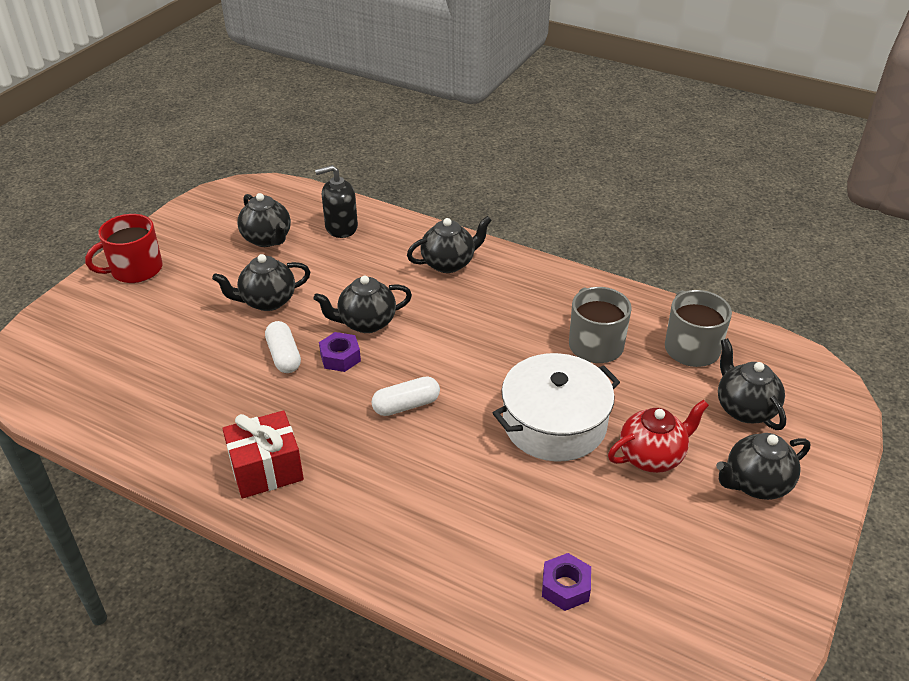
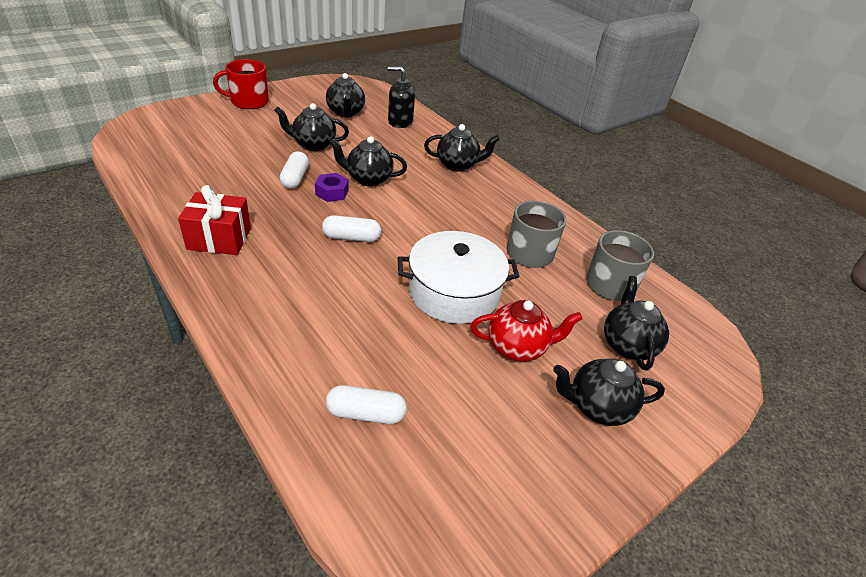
camera: 20 degrees right, 0 degrees up
purple nut [542,553,591,611] -> white capsule [326,385,407,424]

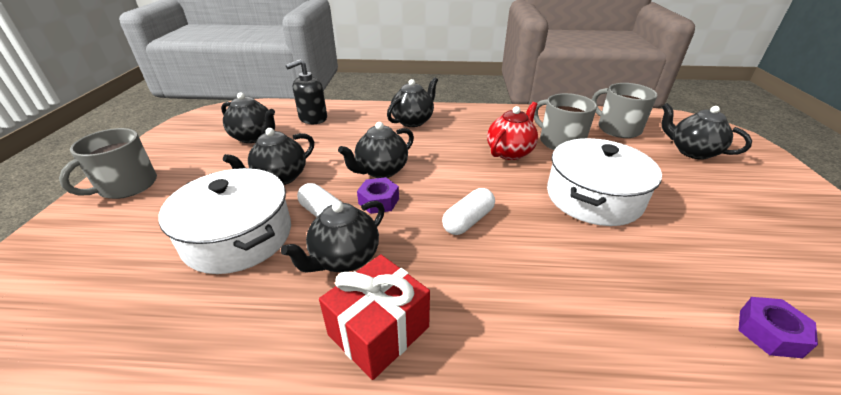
camera: 45 degrees left, 5 degrees down
red mug [213,59,269,110] -> grey mug [59,128,157,199]
white capsule [326,385,407,424] -> purple nut [739,297,818,358]
red teapot [470,300,583,362] -> red teapot moved to [487,102,538,160]
black teapot [553,358,665,426] -> black teapot moved to [281,201,385,273]
none -> white pot [158,168,291,274]

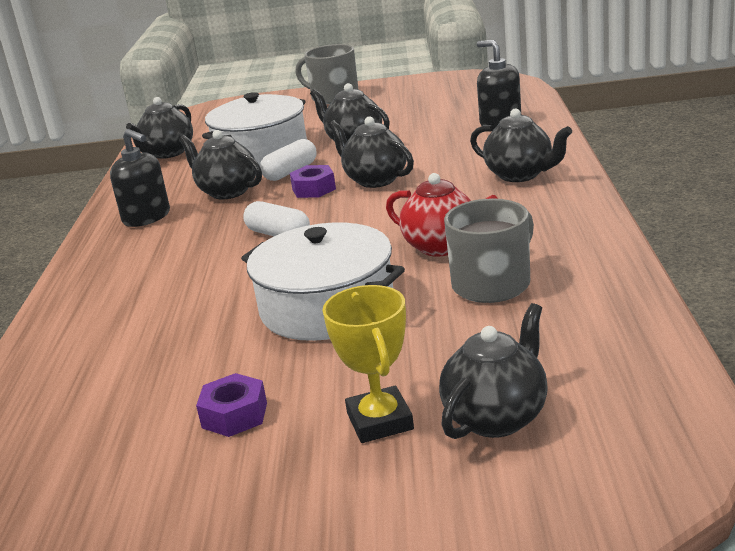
camera: 90 degrees right, 10 degrees down
black teapot [221,92,275,143] -> black teapot moved to [126,97,193,159]
red gift [319,254,430,380] -> black soap dispenser [110,129,170,227]
grey mug [592,83,658,138] -> none
purple nut [739,297,818,358] -> purple nut moved to [196,373,267,437]
none -> yellow trophy [322,285,414,443]

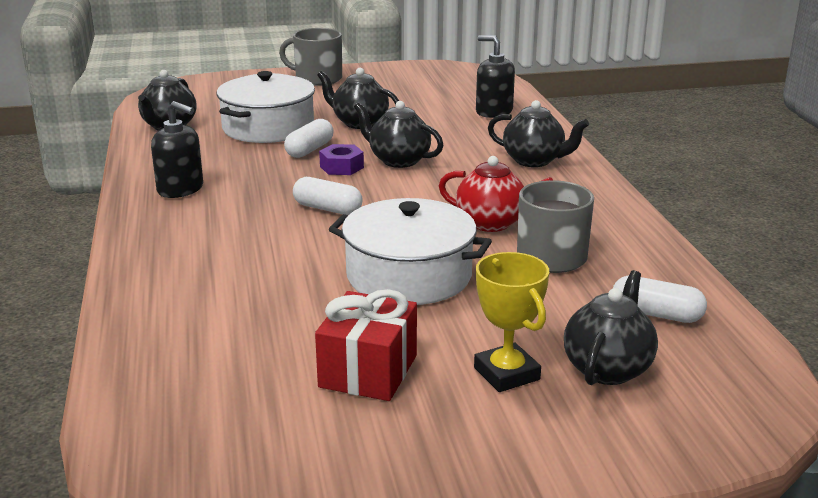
camera: 15 degrees left, 0 degrees up
black teapot [179,130,262,199] -> none
purple nut [196,373,267,437] -> red gift [315,289,417,401]
none -> white capsule [613,276,707,323]

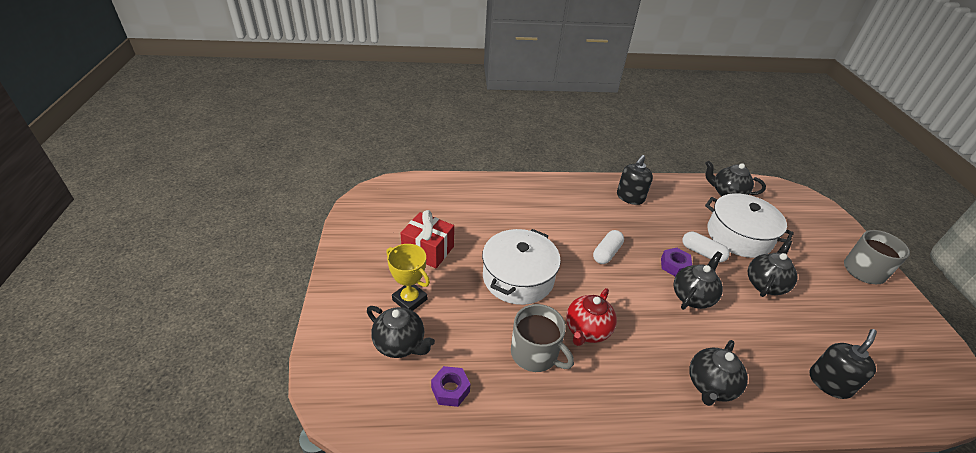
camera: 95 degrees right, 15 degrees up
yellow trophy [474,252,549,392] -> yellow trophy turned 60 degrees clockwise [386,244,430,311]
white capsule [613,276,707,323] -> purple nut [431,366,470,407]

